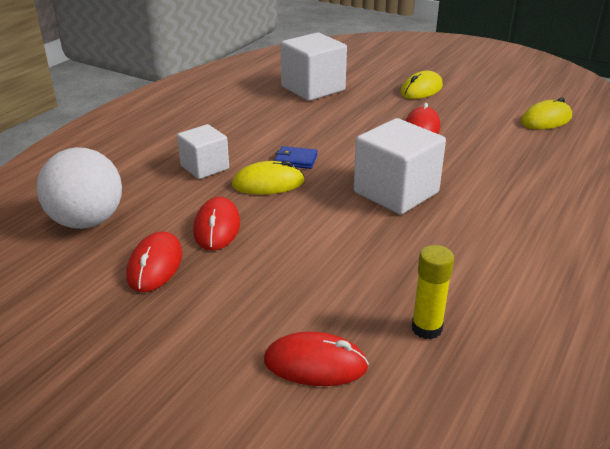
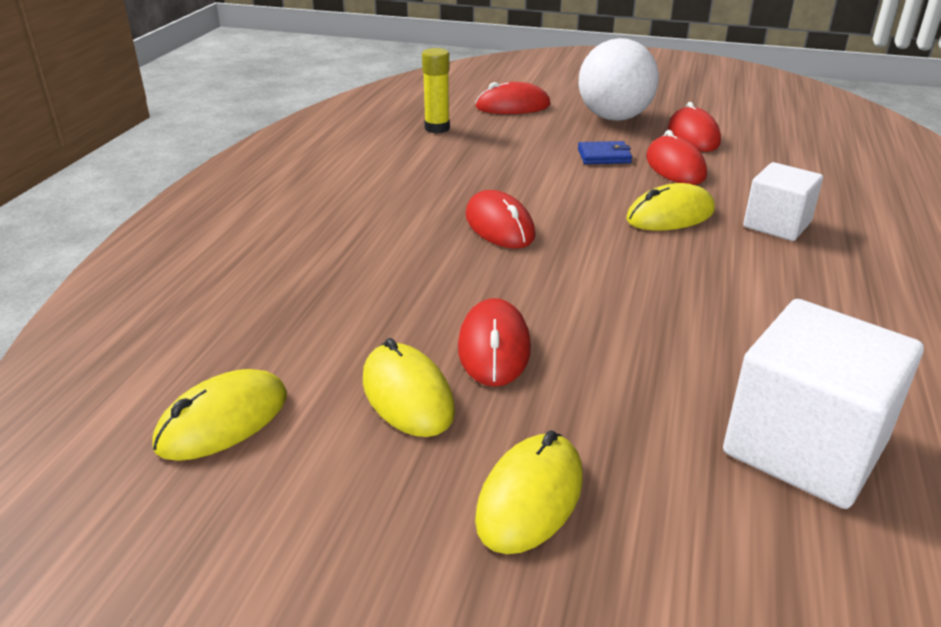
camera: 165 degrees right, 0 degrees up
white ball [37,147,122,229] -> white ball moved to [579,38,659,121]
blue wallet [274,146,317,169] -> blue wallet moved to [578,141,632,164]
white cube [354,118,446,215] -> red mouse [466,190,535,249]
none -> yellow mouse [363,338,455,437]

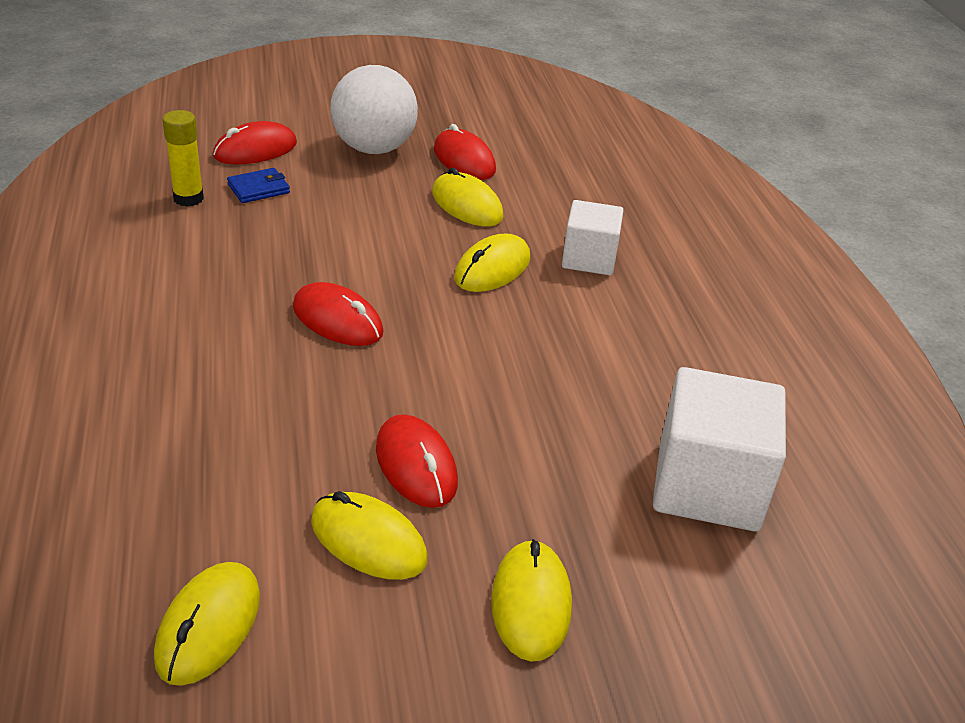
camera: 30 degrees left, 5 degrees up
blue wallet [578,141,632,164] -> blue wallet moved to [227,168,290,203]
red mouse [646,130,707,185] -> yellow mouse [432,167,504,227]

